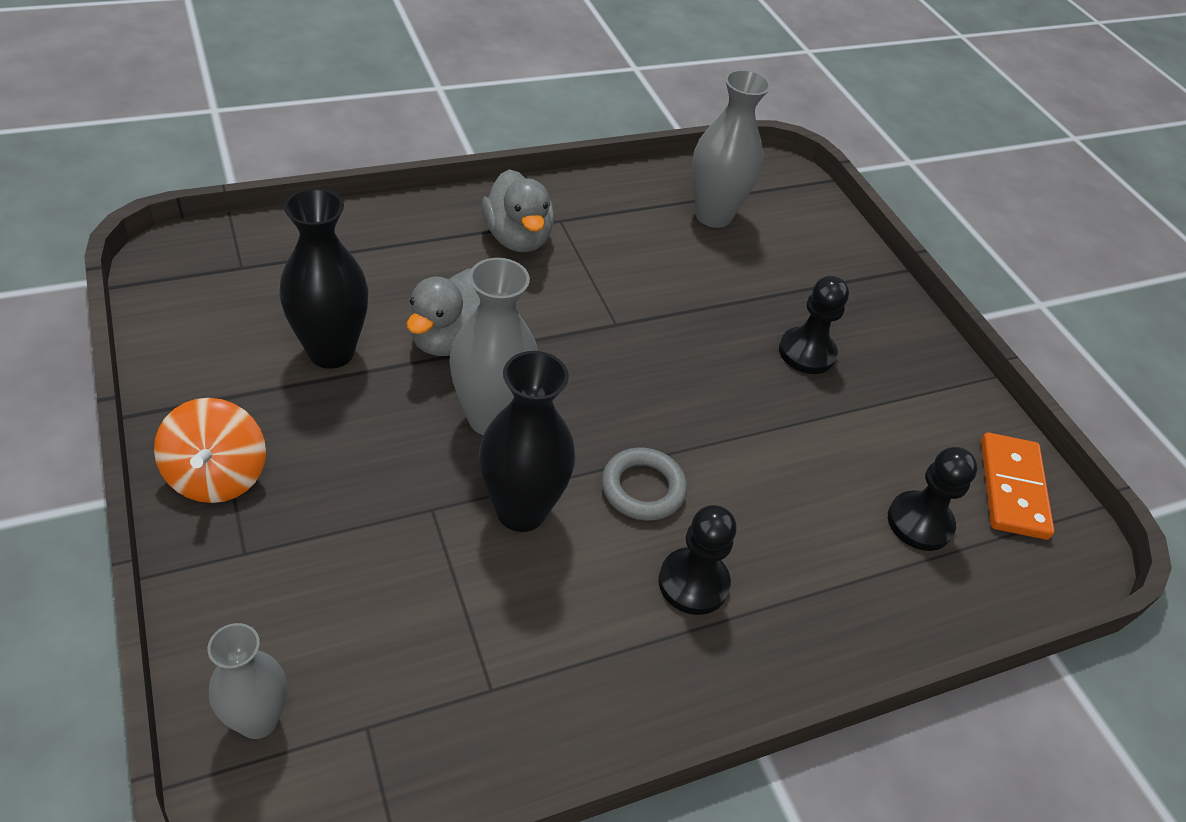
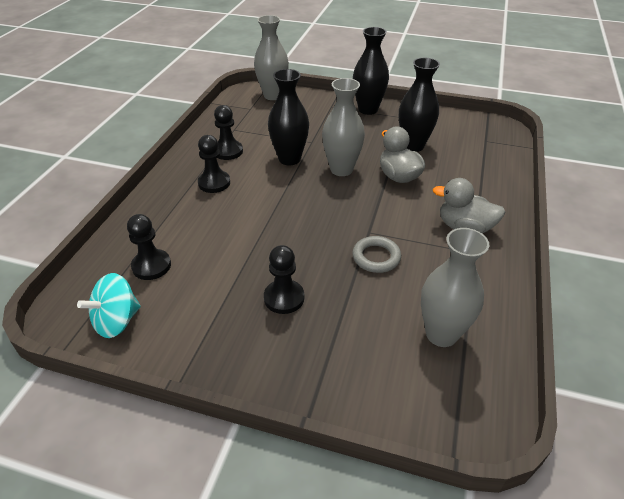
camera: 135 degrees right, 5 degrees down
orange spinning top [154,398,266,503] -> black vase [353,27,389,115]
grey vase [207,623,287,739] -> grey vase [254,15,289,100], size x1.53
grey ring [602,448,687,521] -> grey ring moved to [352,236,401,273]
orange domino [981,433,1055,540] -> turquoise spinning top [77,273,141,338]
none -> black pawn [214,105,243,160]

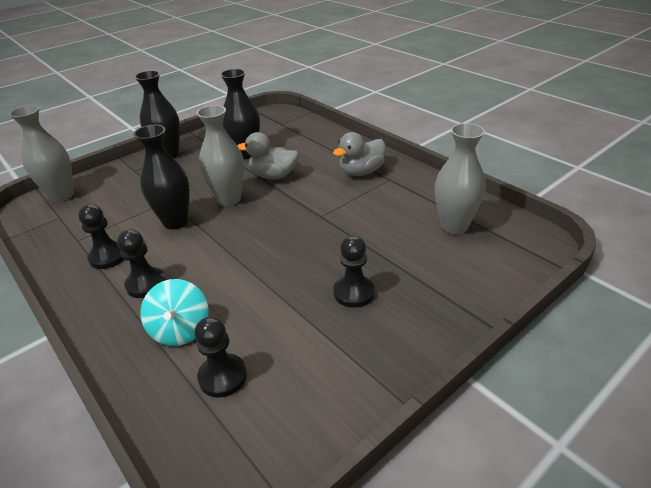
camera: 55 degrees left, 5 degrees down
turquoise spinning top [77,273,141,338] -> turquoise spinning top moved to [141,279,209,346]
grey ring [352,236,401,273] -> none

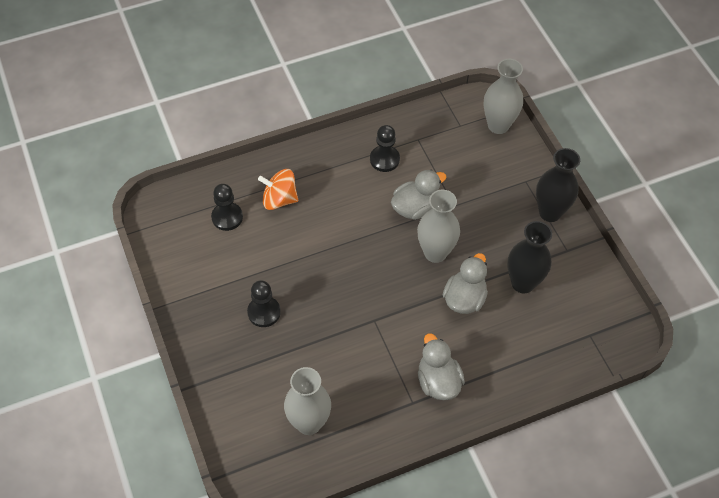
camera: 105 degrees right, 20 degrees up
black pawn [117,229,166,298] -> none
black vase [134,125,190,229] -> grey duck [391,170,446,220]
turquoise spinning top [141,279,209,346] -> orange spinning top [258,169,298,210]

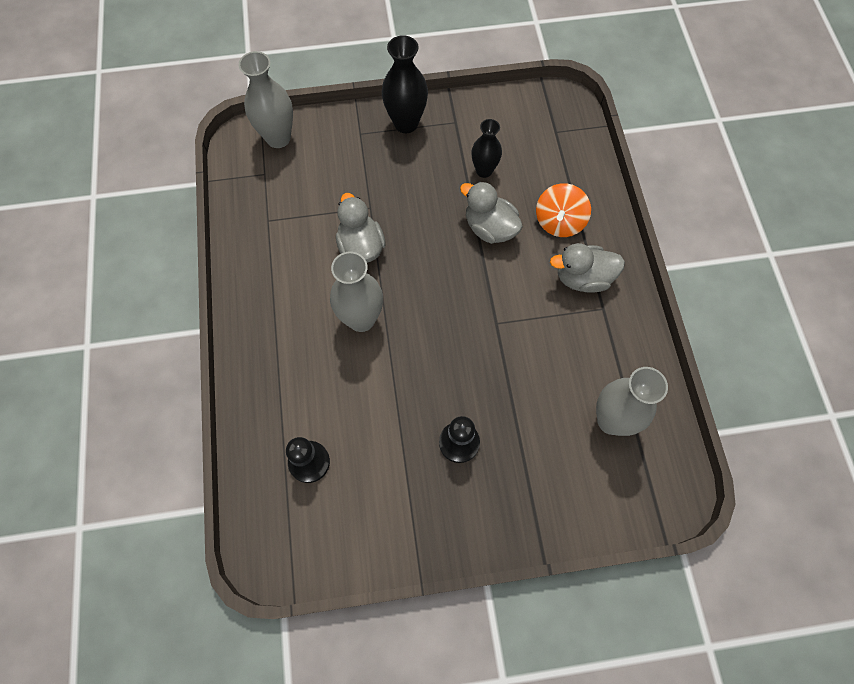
camera: 75 degrees left, 10 degrees up
orange spinning top [258,169,298,210] -> orange spinning top moved to [536,183,591,237]
black pawn [370,125,400,172] -> none
grey vase [417,190,460,263] -> grey vase moved to [330,252,383,332]
black vase [507,221,552,294] -> black vase [471,119,502,178], size x0.65

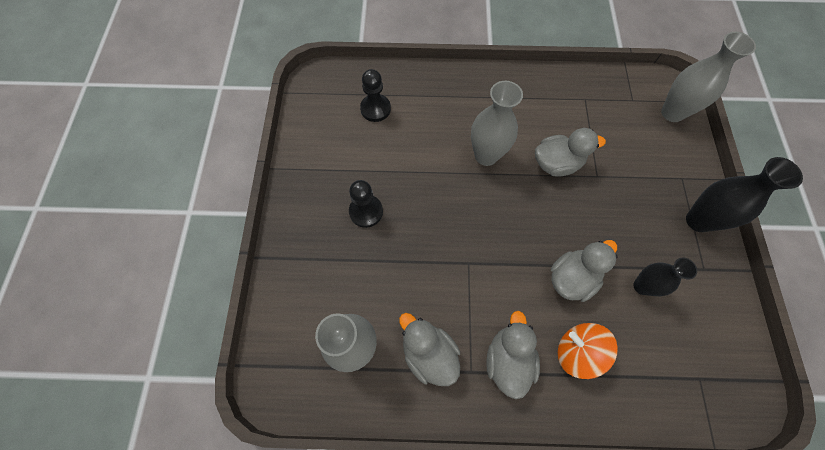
camera: 100 degrees right, 0 degrees up
none -> grey duck [399,313,460,386]

